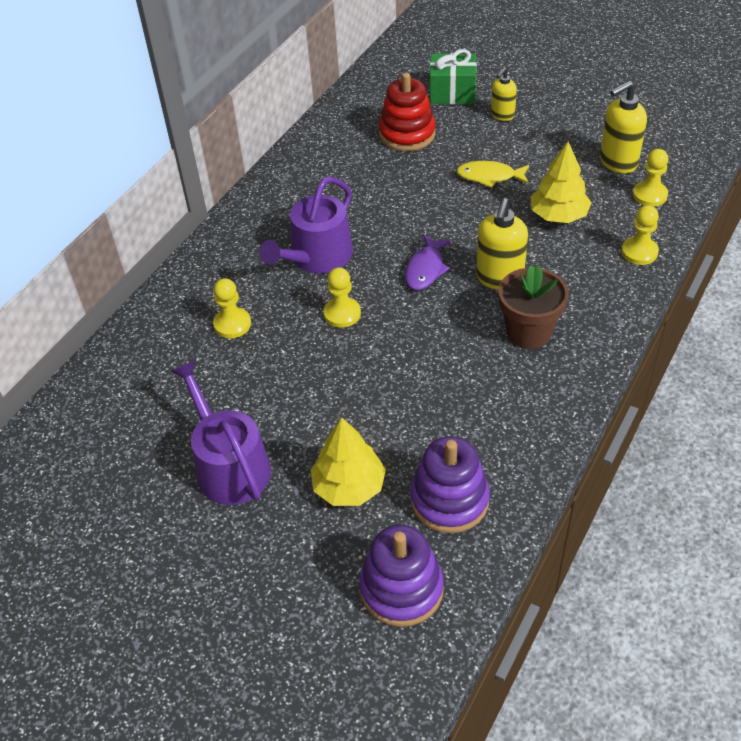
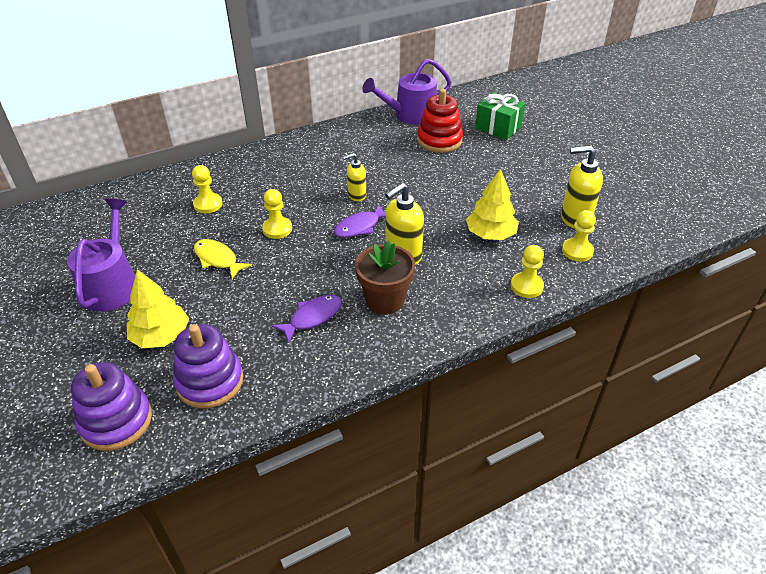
camera: 30 degrees right, 5 degrees down
purple watering can [259,177,353,273] -> purple watering can moved to [362,59,451,125]
yellow fish [456,161,529,188] -> yellow fish moved to [194,239,252,279]
yellow soap dispenser [491,67,517,121] -> yellow soap dispenser moved to [343,153,366,201]
none -> purple fish [272,295,342,344]

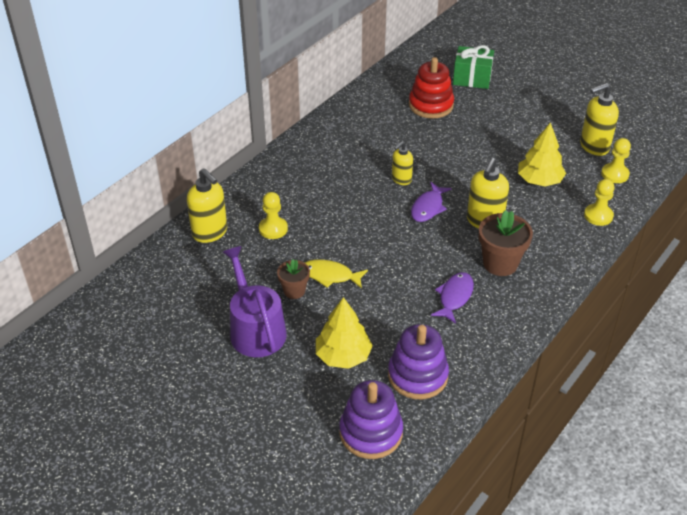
camera: 25 degrees left, 0 degrees up
yellow pawn [262,189,292,239] -> none
purple watering can [362,59,451,125] -> none
none -> yellow soap dispenser [187,168,227,243]
none -> brown flower pot [277,259,310,299]

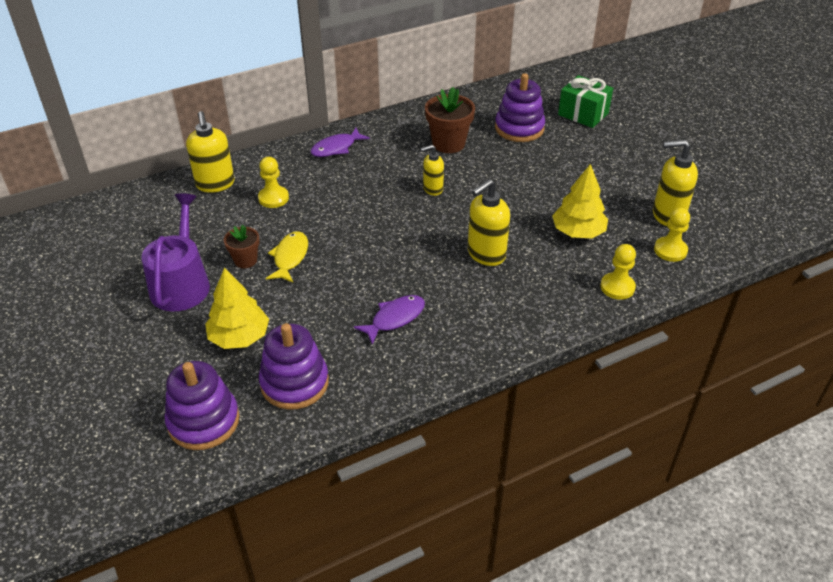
camera: 25 degrees right, 0 degrees up
yellow fish [305,260,368,289] -> yellow fish turned 60 degrees clockwise [266,231,308,283]
red stacking toy [409,57,454,119] -> purple stacking toy [495,73,545,142]
purple fish [411,182,452,222] -> purple fish moved to [311,128,370,157]
brown flower pot [479,210,533,276] -> brown flower pot moved to [425,87,475,153]

